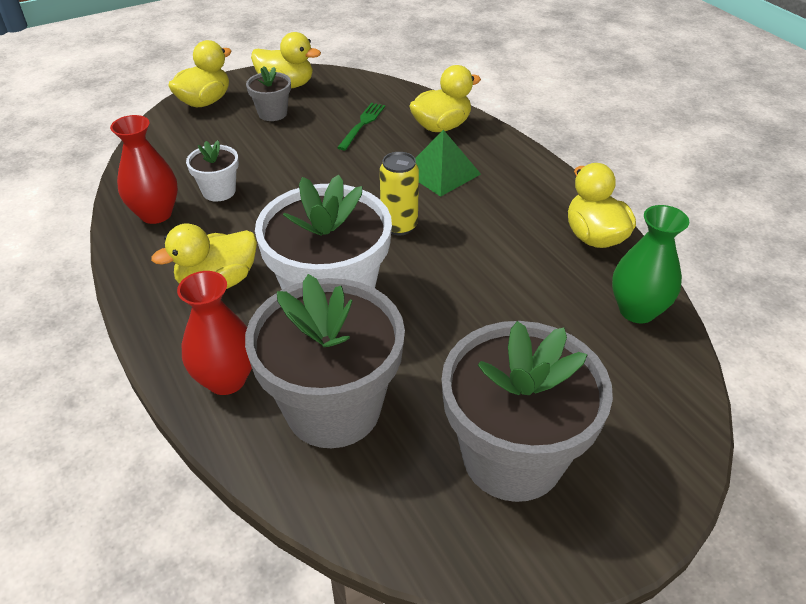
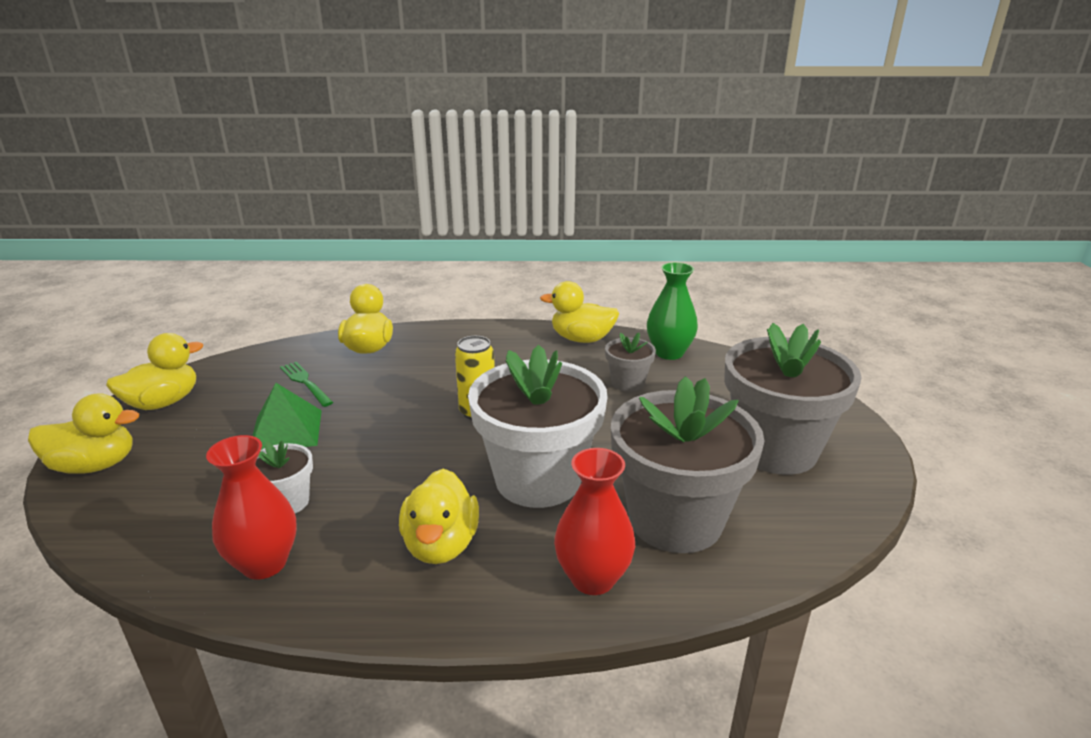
camera: 60 degrees left, 15 degrees down
yellow duck [168,40,232,107] -> yellow duck turned 105 degrees clockwise [28,393,139,474]
grey flower pot [246,66,291,121] -> grey flower pot moved to [605,333,656,392]
green pyramid [415,130,481,197] -> green pyramid moved to [252,383,322,450]

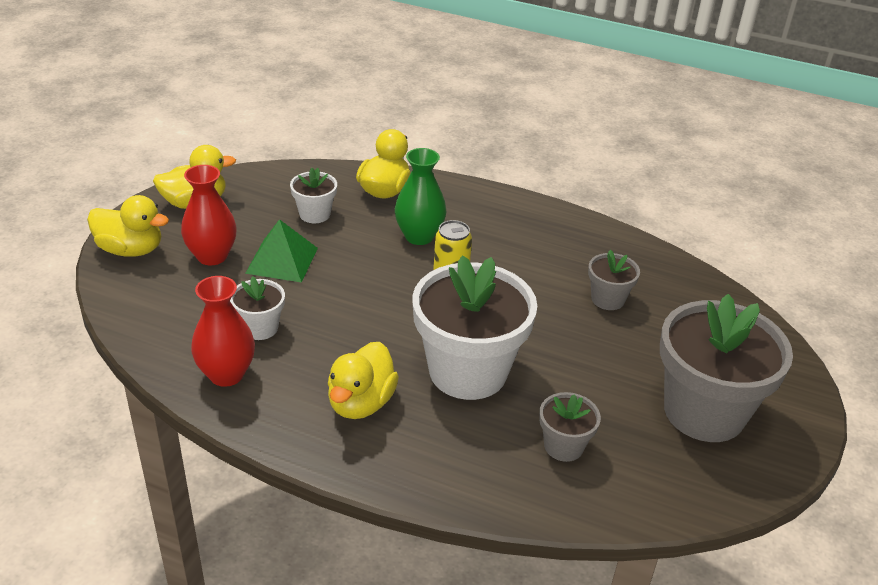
camera: 20 degrees right, 10 degrees up
green fork [280,362,333,407] -> white flower pot [290,168,337,223]
yellow duck [540,281,619,343] -> none
red vase [554,448,635,595] -> red vase moved to [181,165,237,265]
grey flower pot [611,376,764,553] -> grey flower pot [539,392,601,462], size x0.47
green vase [647,262,698,360] -> green vase moved to [395,148,447,245]

